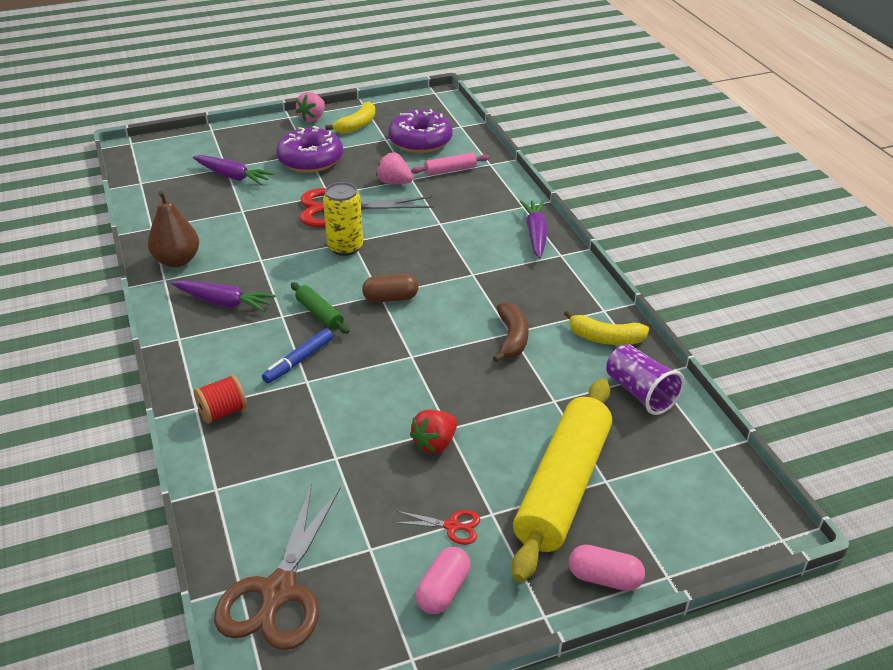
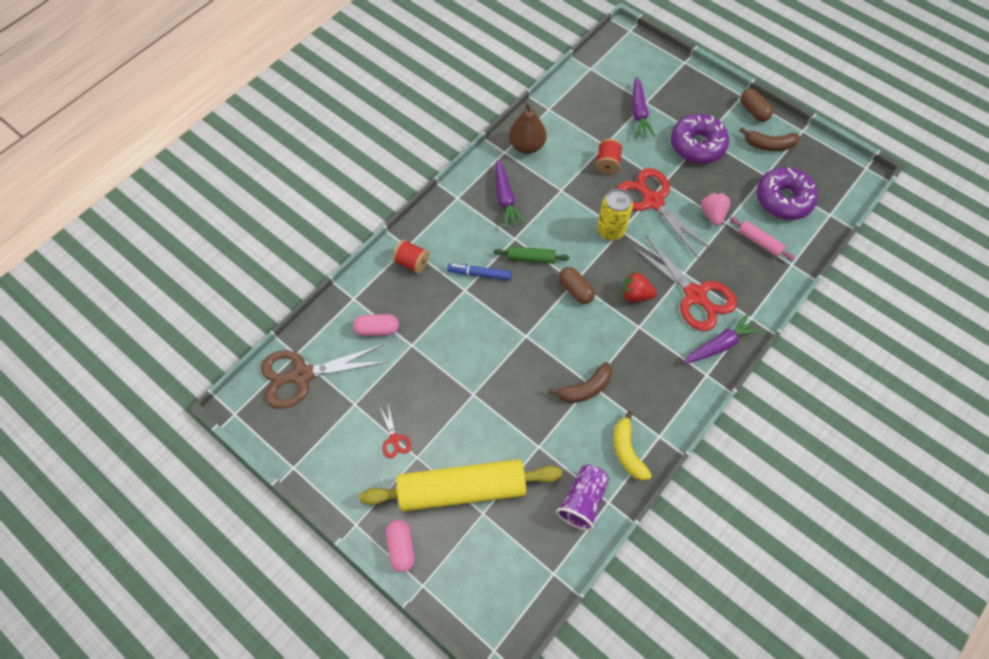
camera: 60 degrees right, 25 degrees up
green rolling pin [291,282,349,334] -> green rolling pin turned 75 degrees clockwise [494,246,569,264]
pink strawberry [296,92,325,122] -> brown capsule [740,89,773,122]
yellow banana [325,102,375,134] -> brown banana [740,127,800,151]
red strawberry [410,410,457,454] -> red strawberry moved to [622,272,657,302]
pink capsule [416,547,470,614] -> pink capsule moved to [353,314,399,336]
none -> red spool [596,139,623,174]
none -> red scissors [632,235,737,331]

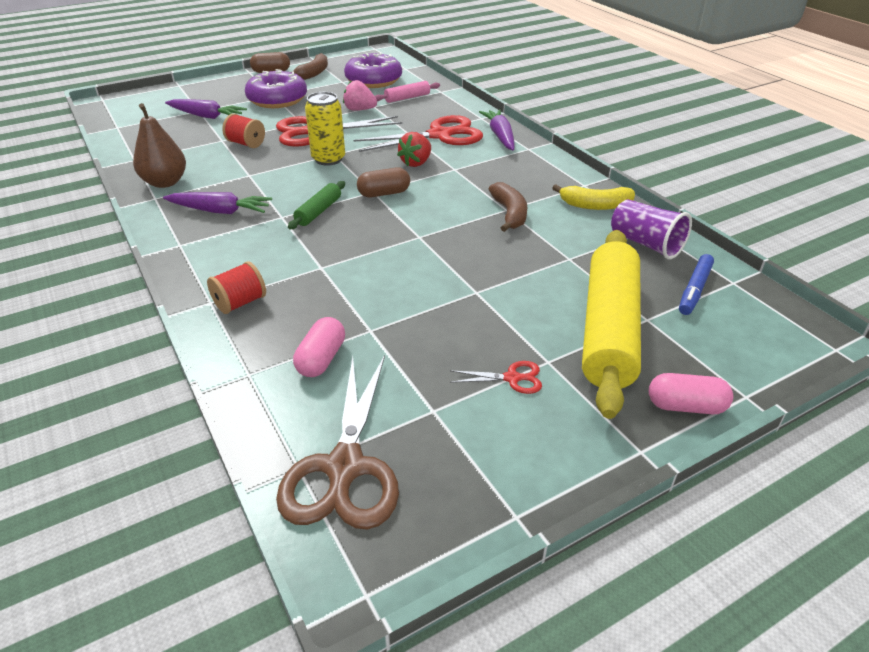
camera: 70 degrees left, 25 degrees down
blue marker [447,264,512,281] -> blue marker moved to [679,254,714,315]

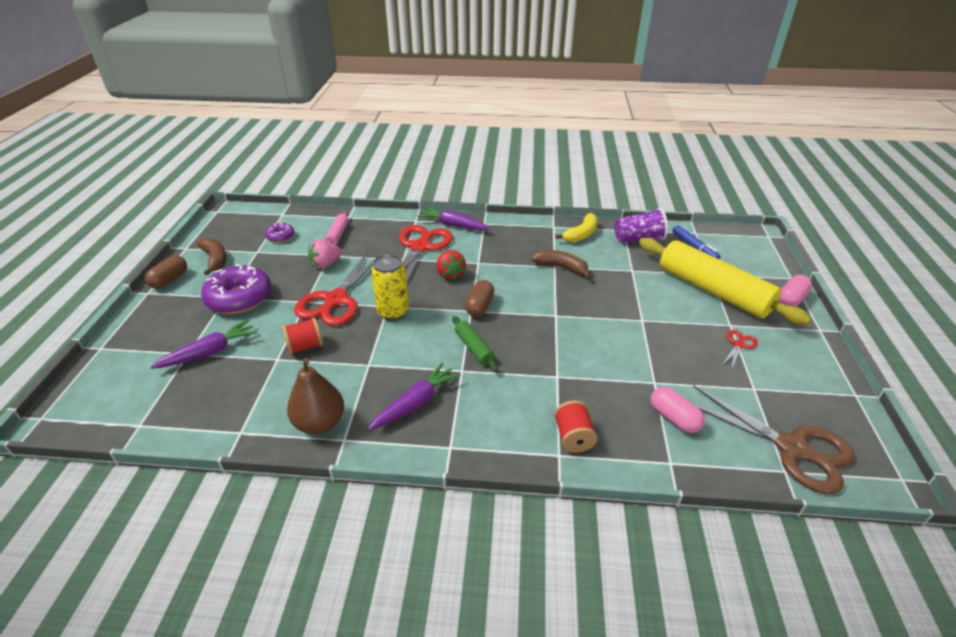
camera: 55 degrees left, 0 degrees up
purple donut [344,52,402,88] -> purple donut [265,222,295,243], size x0.49

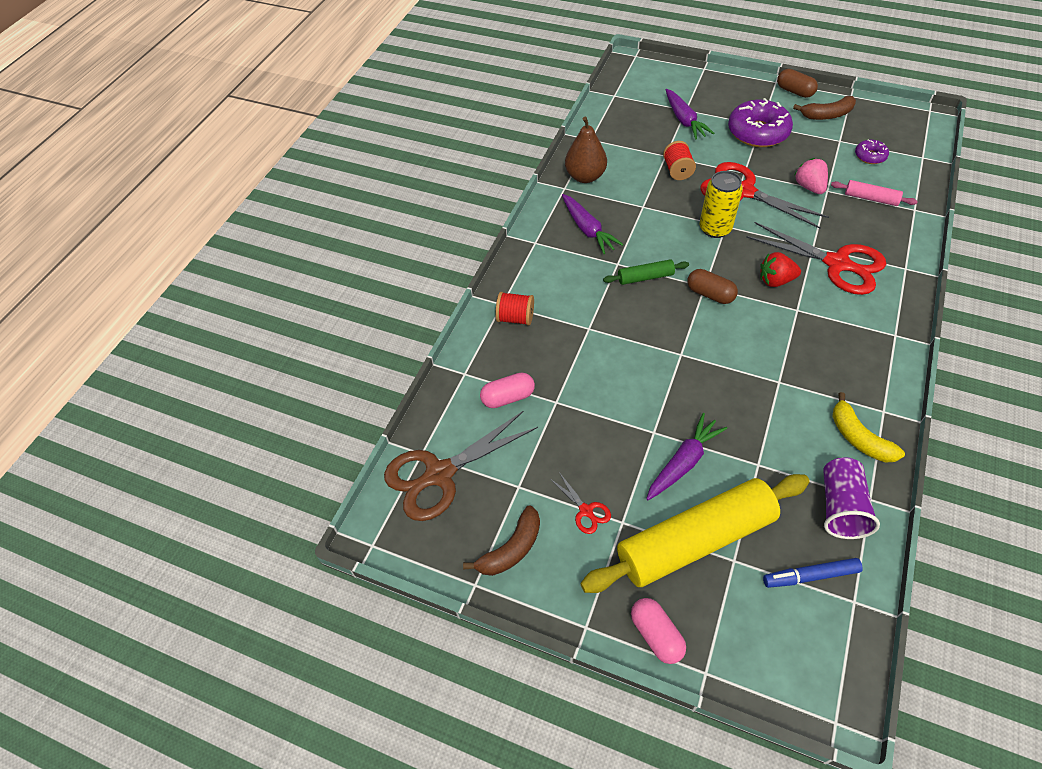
camera: 110 degrees right, 15 degrees up
purple carrot [417,207,490,230] -> purple carrot moved to [646,413,727,500]
brown banana [531,250,591,279] -> brown banana moved to [463,505,540,576]

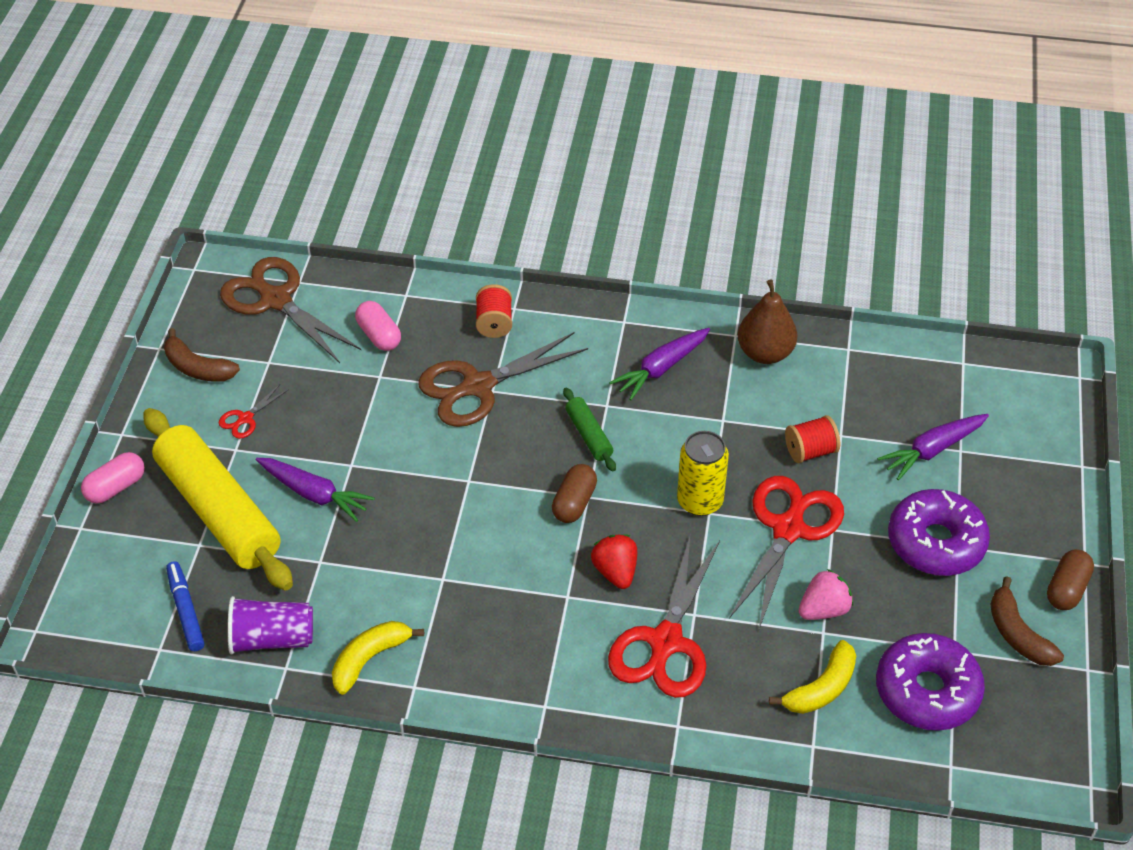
camera: 75 degrees right, 5 degrees down
pink rolling pin [831,180,918,206] -> yellow banana [769,640,856,714]
purple donut [855,140,889,164] -> purple donut [876,633,985,731], size x2.02
none -> brown scissors [418,332,588,427]

